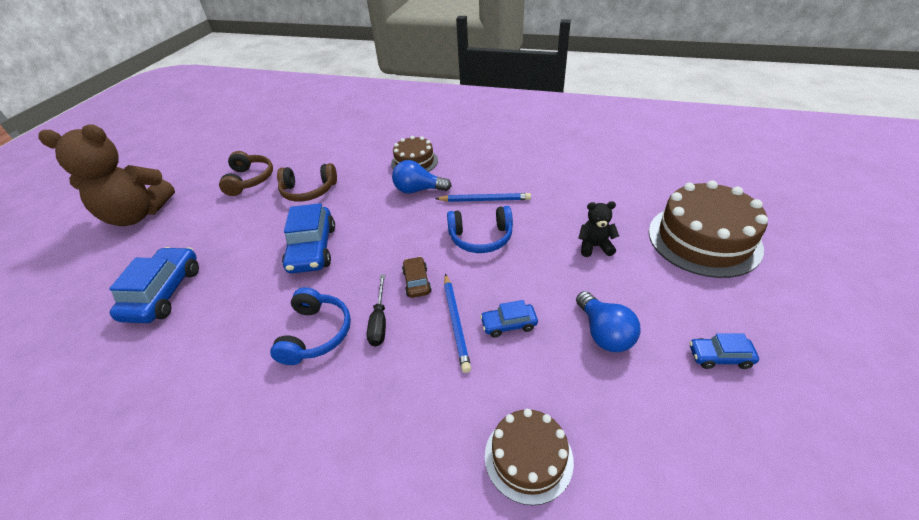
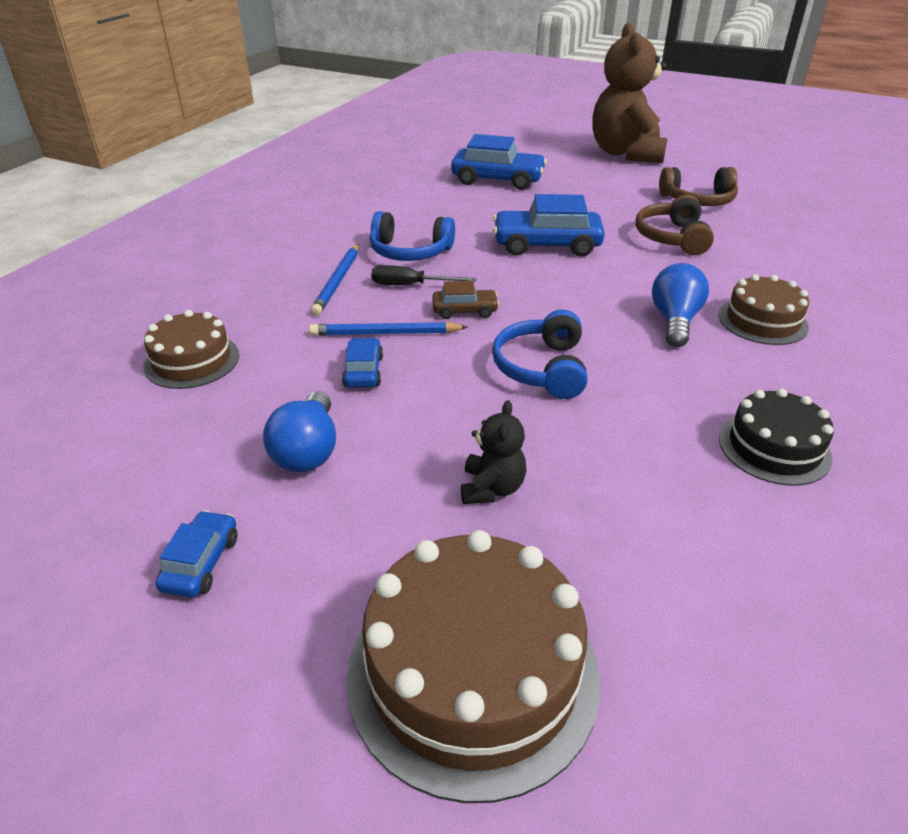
camera: 95 degrees right, 5 degrees down
blue pencil [435,193,531,202] -> blue pencil moved to [310,244,359,316]
blue light bulb [576,291,641,352] -> blue light bulb turned 75 degrees counterclockwise [263,391,336,472]
none -> black cake [719,389,834,486]

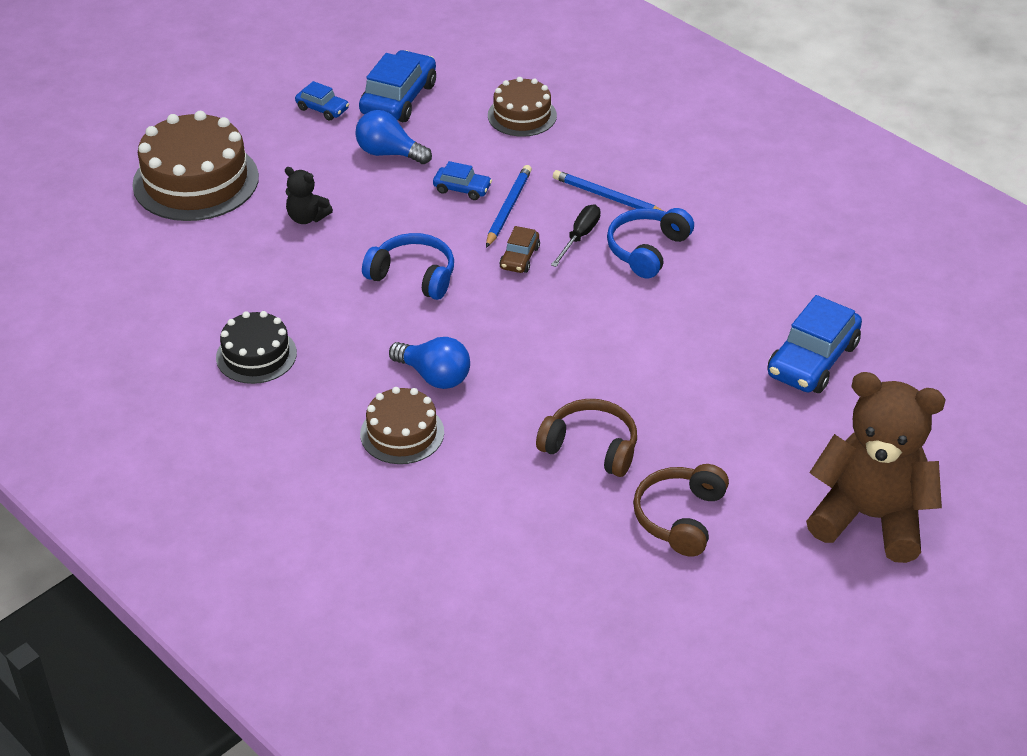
camera: 110 degrees right, 5 degrees up
blue car [493,194,605,257] -> blue car moved to [359,50,436,122]

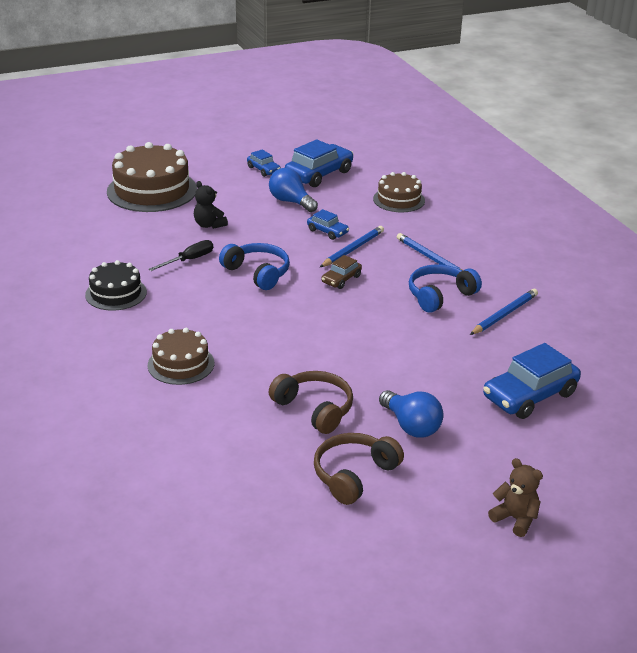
camera: 20 degrees right, 10 degrees down
blue light bulb [389,337,470,389] -> blue light bulb moved to [379,390,443,438]
black screwdriver [551,205,601,267] -> black screwdriver moved to [149,240,213,271]
brown teddy bear [806,372,946,563] -> brown teddy bear [488,458,543,537], size x0.43
none -> blue pencil [470,289,538,335]

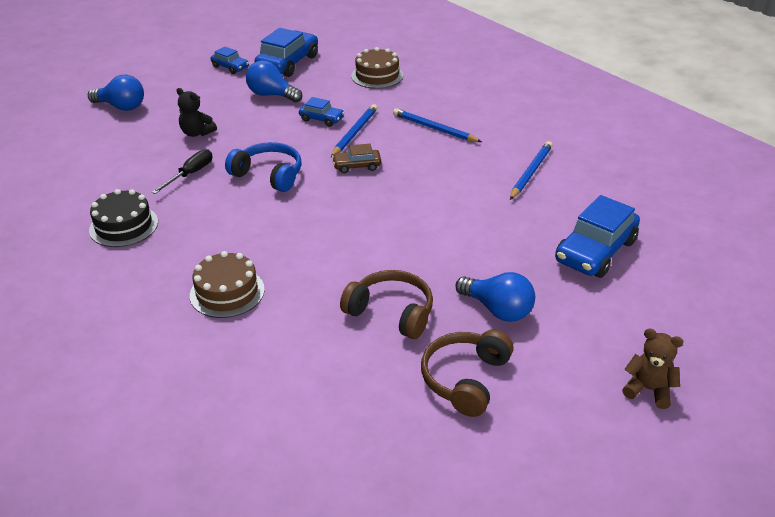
camera: 15 degrees left, 5 degrees up
brown cake [107,142,197,212] -> blue light bulb [88,75,144,111]
brown car [321,255,362,289] -> brown car turned 60 degrees clockwise [332,144,381,173]
blue headphones [409,264,482,313] -> none

